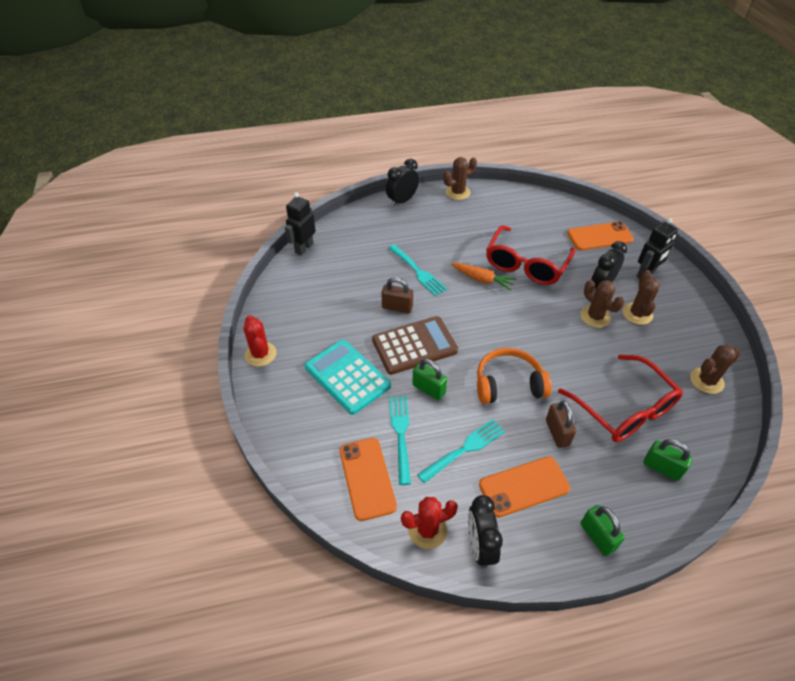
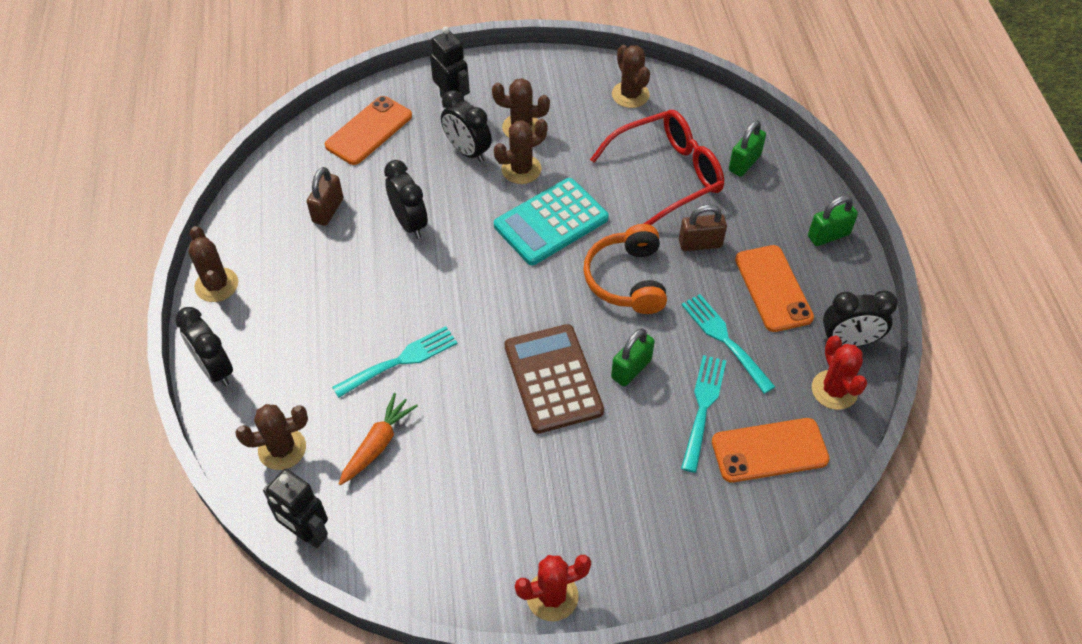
camera: 85 degrees left, 5 degrees up
turquoise calculator [305,339,391,415] -> turquoise calculator moved to [494,178,609,265]
brown padlock [381,277,413,313] -> brown padlock moved to [307,167,343,226]
turquoise fork [389,396,411,485] -> turquoise fork turned 105 degrees clockwise [681,355,726,473]
orange carrot [451,263,516,291] -> orange carrot moved to [339,393,418,485]
red glasses [486,225,576,285] -> black clock [384,160,428,239]
orange phone [567,221,634,250] -> orange phone turned 45 degrees clockwise [325,96,412,165]
none -> brown cactus [236,404,308,470]

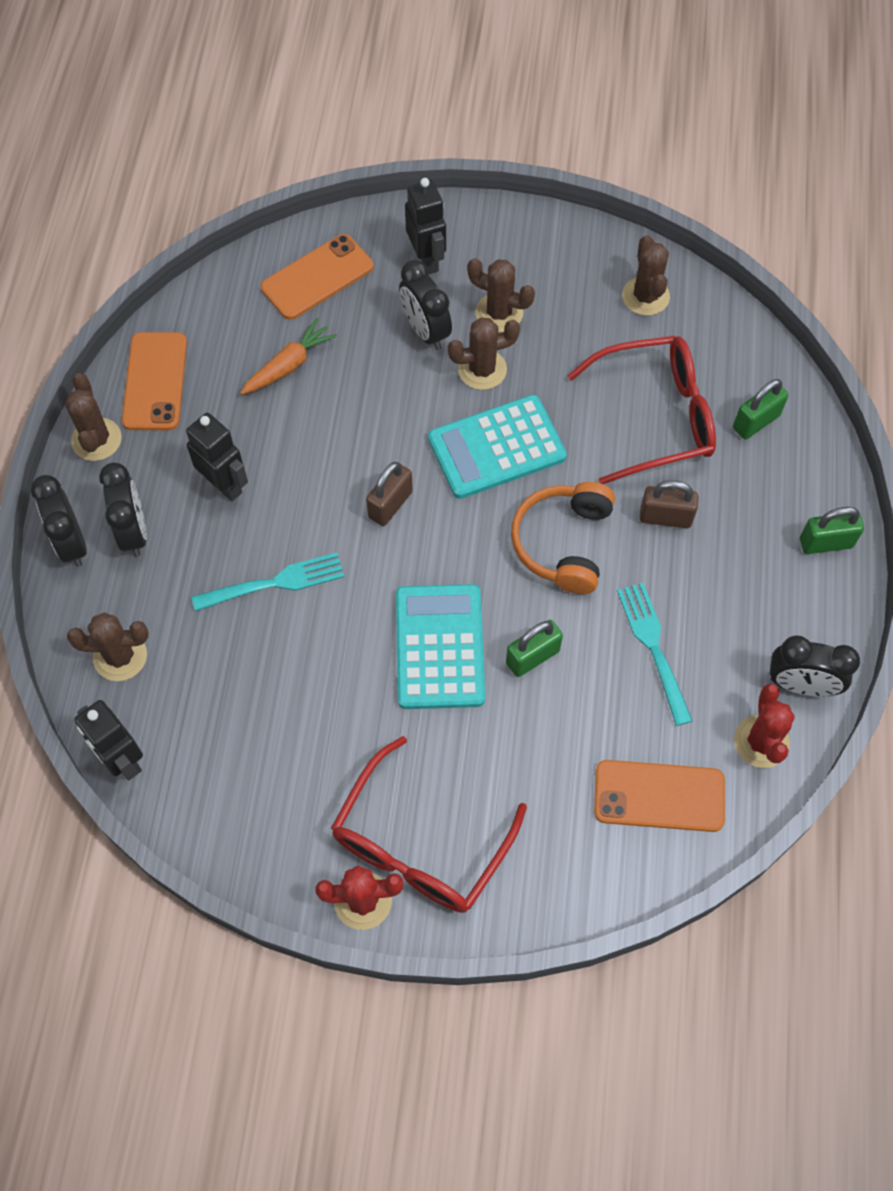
camera: 15 degrees right, 10 degrees up
brown padlock [307,167,343,226] -> brown padlock moved to [366,462,413,526]
orange carrot [339,393,418,485] -> orange carrot moved to [240,318,337,395]
black clock [384,160,428,239] -> black clock moved to [99,463,147,557]
brown calculator [505,324,604,434] -> turquoise calculator [396,584,485,709]
turquoise fork [681,355,726,473] -> none
orange phone [735,245,814,332] -> orange phone moved to [122,332,187,430]
none -> black robot [186,413,248,501]
none -> red glasses [331,736,527,913]

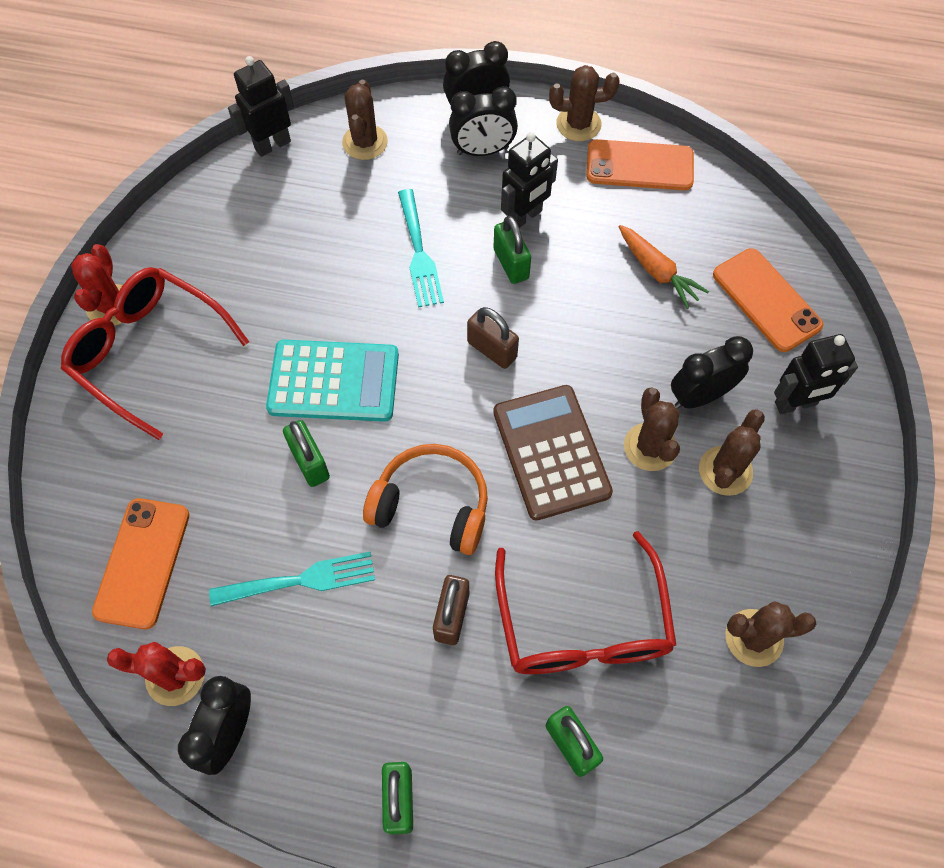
camera: 95 degrees right, 0 degrees up
turquoise calculator [428,395,567,499] -> brown calculator [493,385,613,520]
none -> green padlock [494,216,531,284]

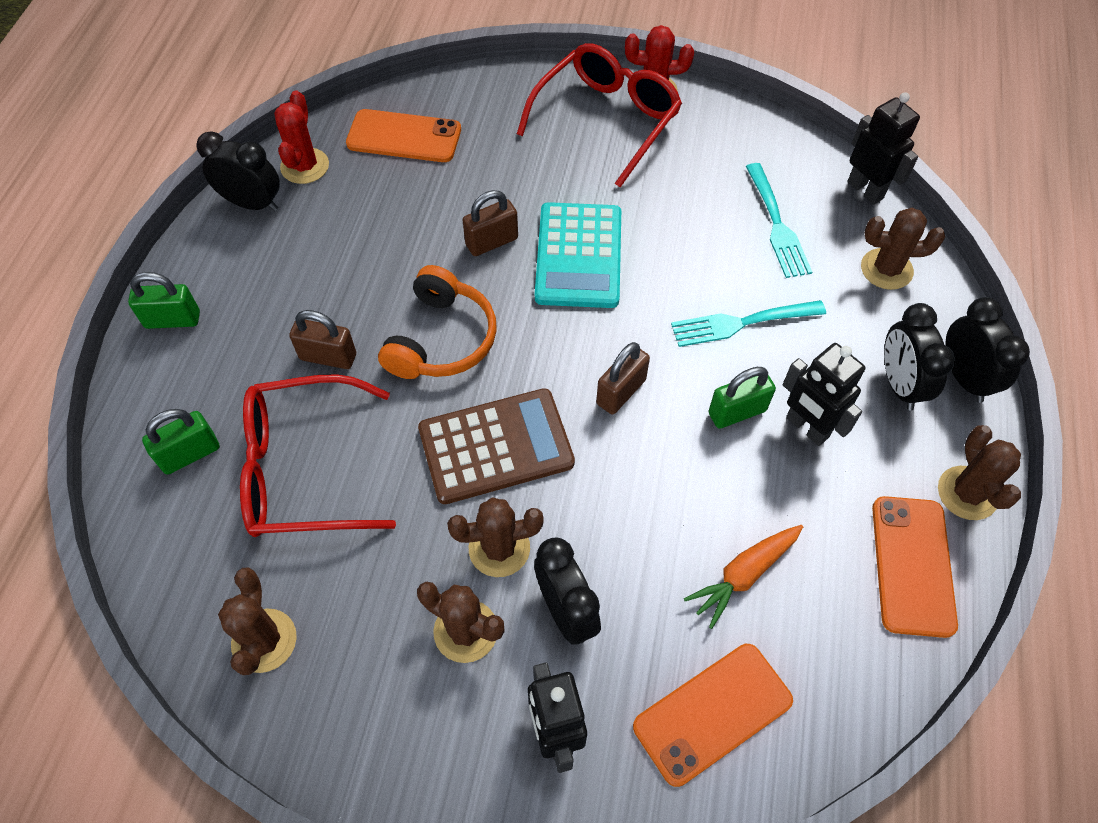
camera: 90 degrees right, 5 degrees down
turquoise fork [209,552,375,607] -> turquoise fork moved to [746,163,812,278]
green padlock [283,420,330,487] -> brown padlock [463,190,518,256]

